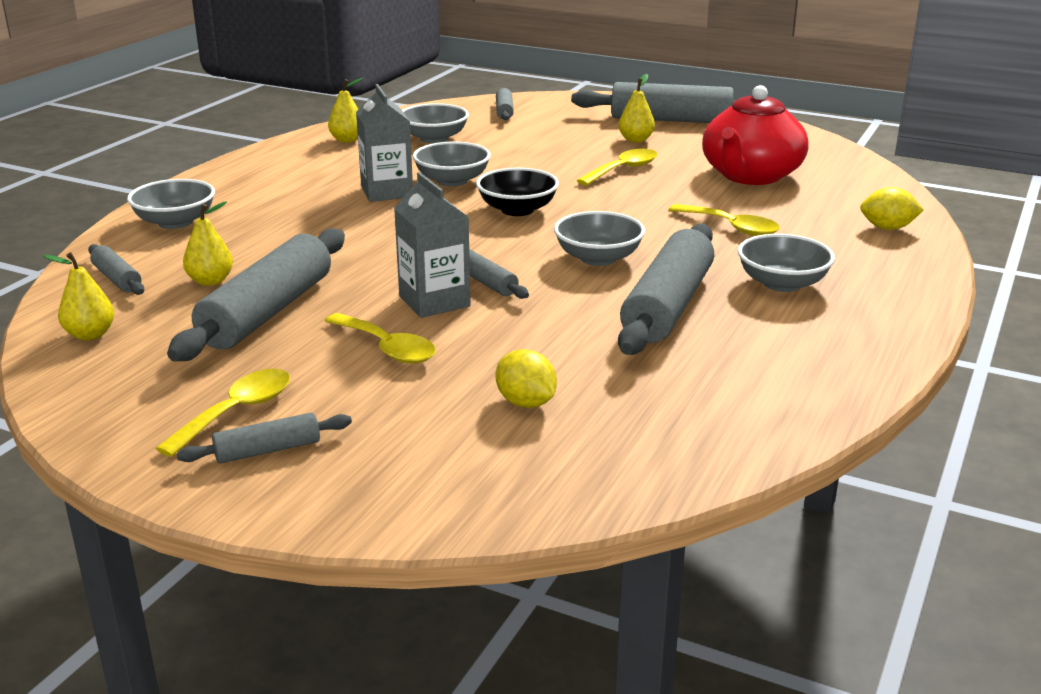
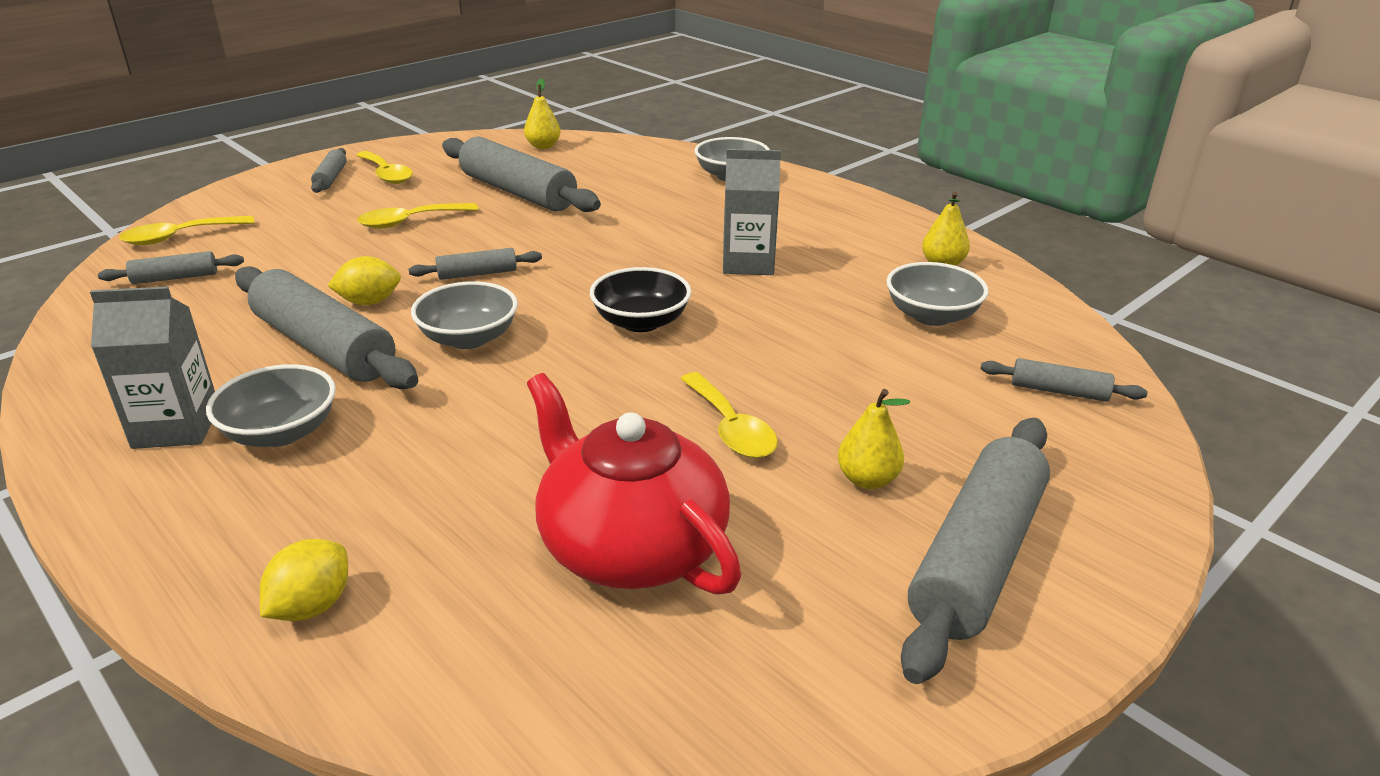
camera: 110 degrees right, 5 degrees up
grey rolling pin [88,244,144,295] -> grey rolling pin moved to [98,251,244,284]
yellow pear [183,201,233,286] -> none
grey carton [394,172,471,318] -> grey carton moved to [90,287,215,449]
grey bowl [413,142,491,187] -> none
yellow lemon [496,349,557,408] -> yellow lemon moved to [328,256,401,305]
yellow spoon [669,204,780,236] -> yellow spoon moved to [119,216,255,245]

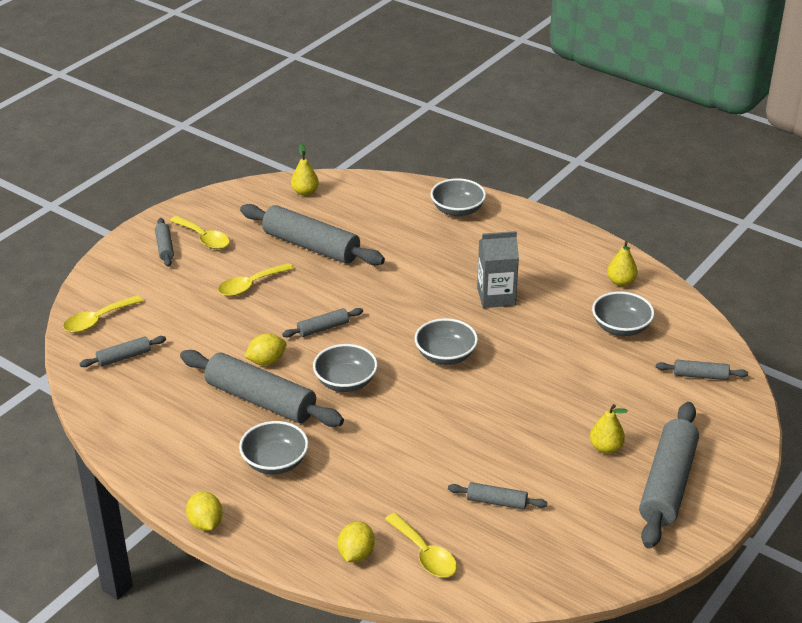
camera: 10 degrees left, 5 degrees up
grey carton [90,287,215,449] -> none
red teapot [527,373,741,595] -> grey rolling pin [448,482,547,510]
black bowl [590,267,691,332] -> grey bowl [415,318,478,365]
yellow spoon [680,372,778,458] -> yellow spoon moved to [385,513,457,577]
none -> yellow lemon [186,492,223,531]

